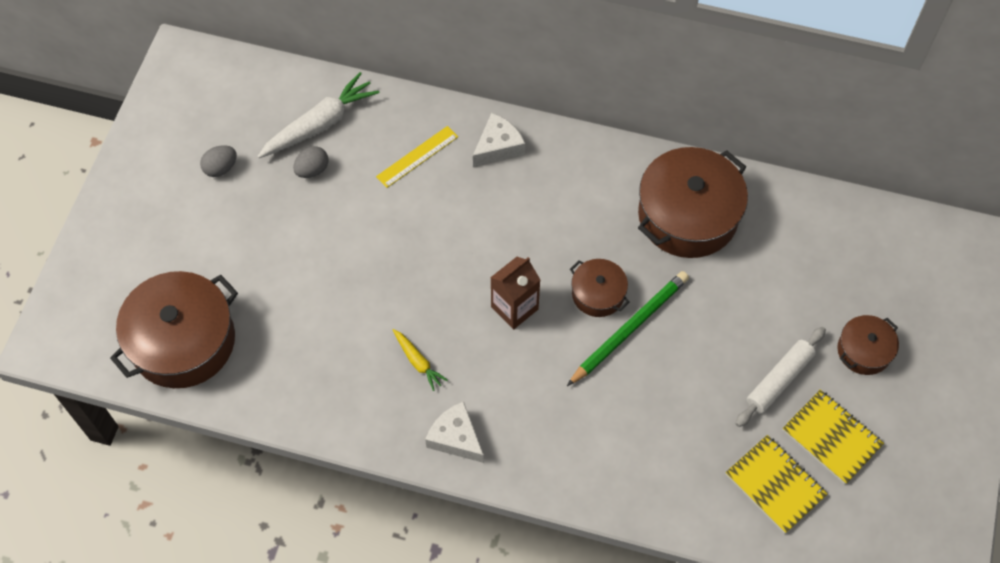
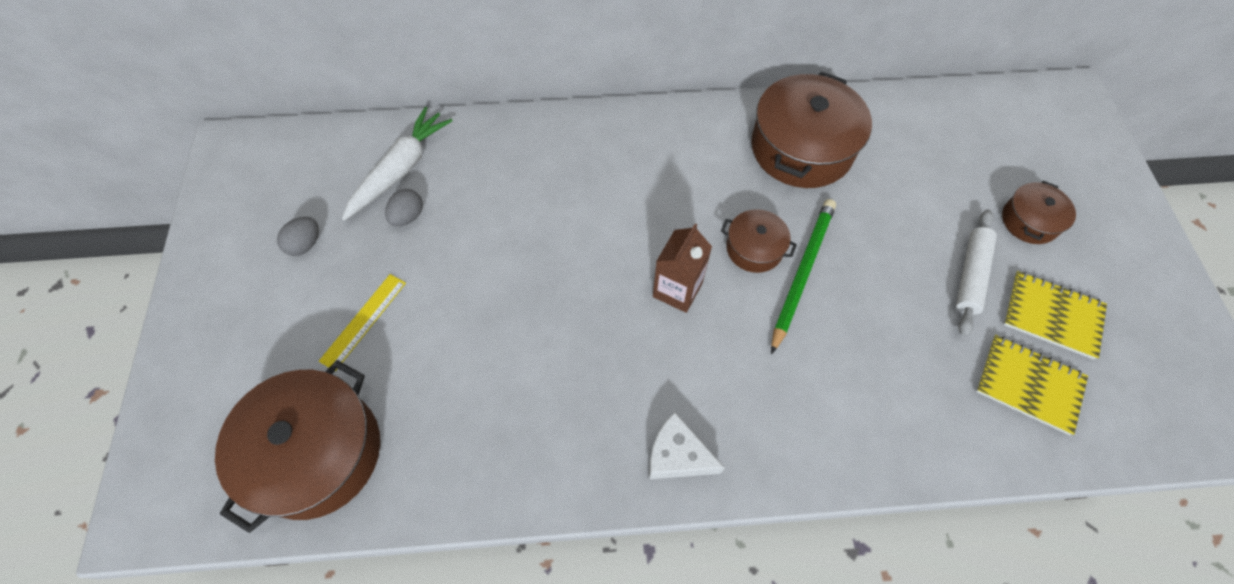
camera: 20 degrees left, 0 degrees up
yellow ruler [376,126,458,188] -> yellow ruler moved to [319,274,406,371]
yellow carrot [393,329,448,391] -> none
white cheese [473,113,525,167] -> none

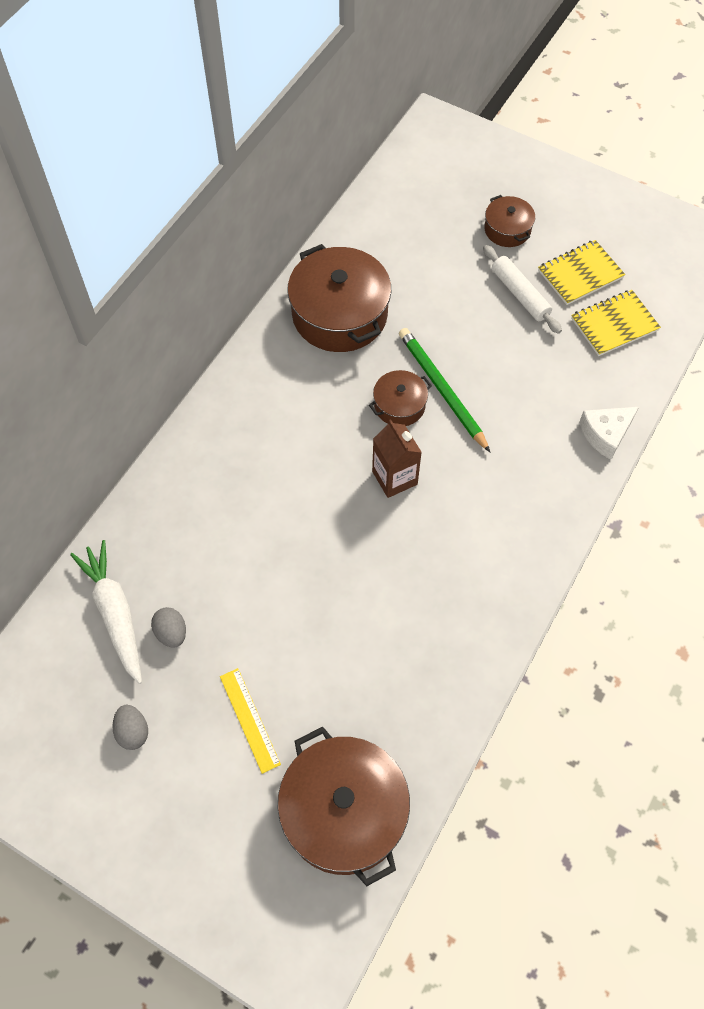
camera: 55 degrees left, 0 degrees up
white cheese [649,412,725,479] -> white cheese moved to [579,407,639,460]

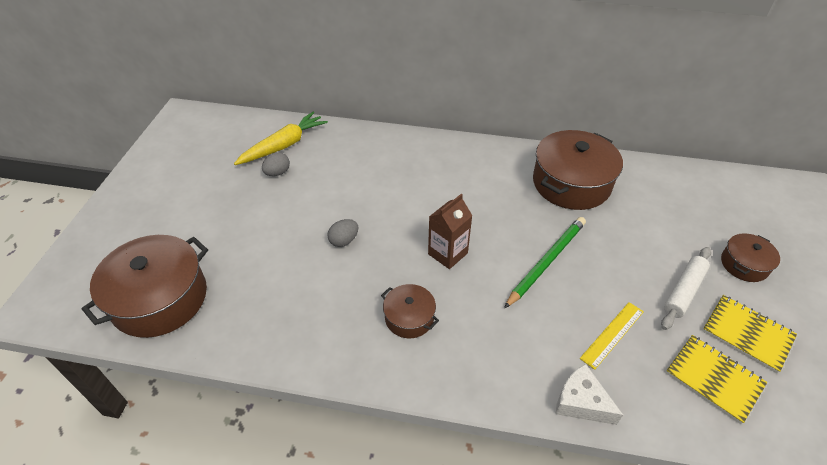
camera: 70 degrees right, 15 degrees down
white carrot [70,540,142,684] -> yellow carrot [234,112,328,165]
grey egg [112,705,148,750] -> grey egg moved to [327,219,358,247]
yellow ruler [220,668,281,774] -> yellow ruler moved to [580,302,644,370]
brown pot [369,370,432,426] -> brown pot moved to [381,284,439,338]

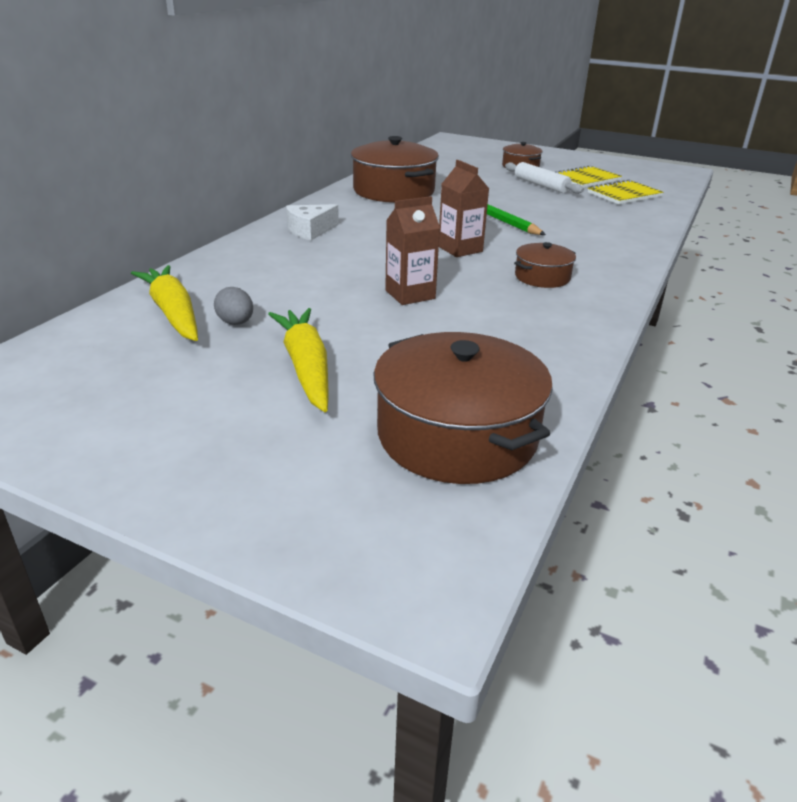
camera: 75 degrees left, 15 degrees down
grey egg [327,219,358,247] -> brown carton [385,196,440,305]
white cheese [556,364,623,425] -> white cheese moved to [286,204,339,240]
yellow ruler [580,302,644,370] -> none
none -> yellow carrot [268,308,329,412]

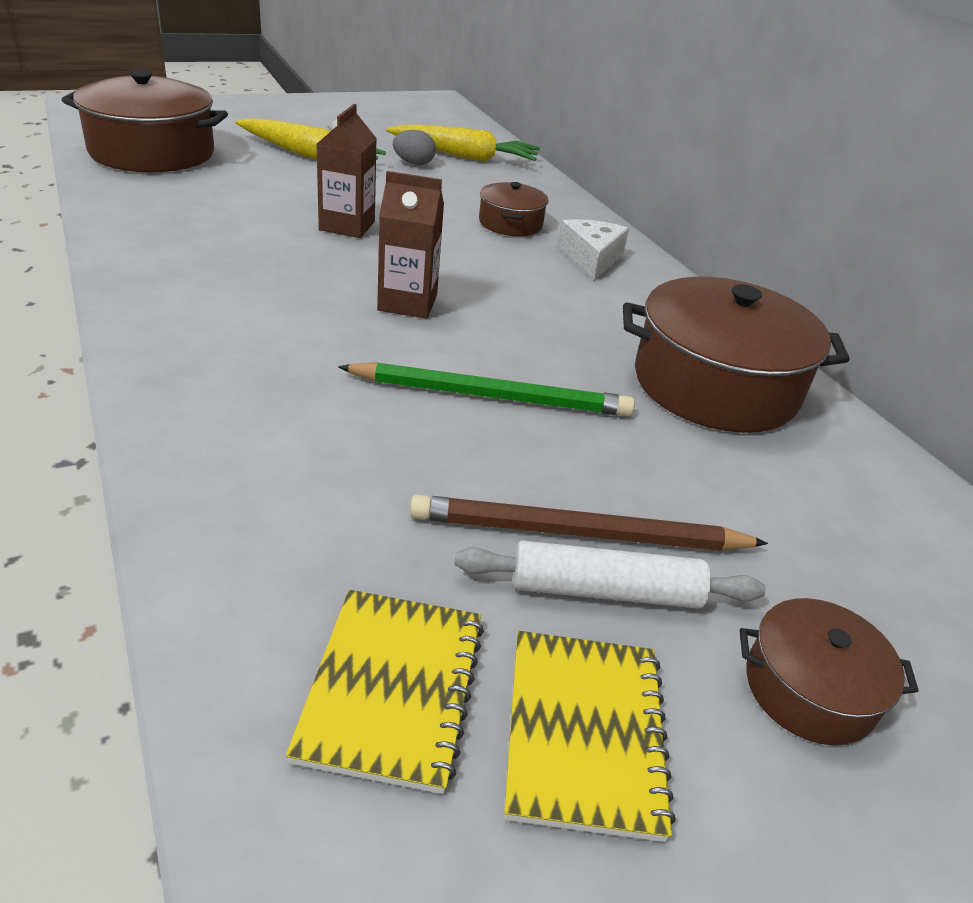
camera: 125 degrees right, 5 degrees up
brown pot [514,242,576,288] -> brown pot moved to [479,182,549,236]
none -> brown pencil [410,495,768,551]

